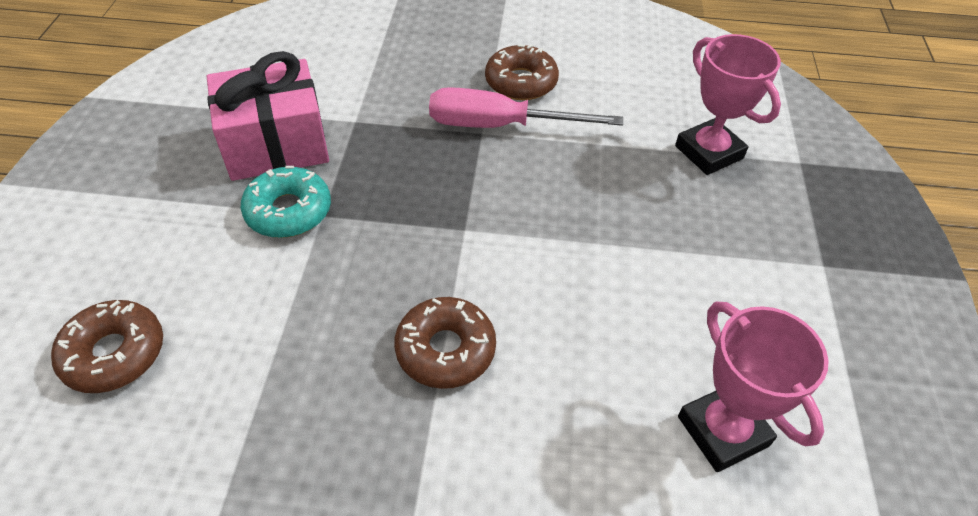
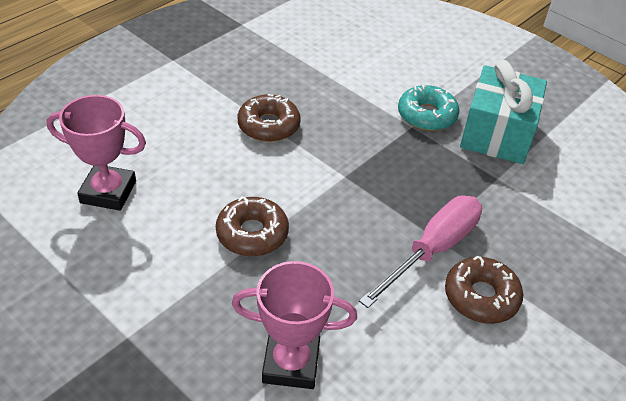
camera: 125 degrees right, 5 degrees down
brown donut [51,300,163,393] -> brown donut moved to [216,196,289,256]
pink gift [207,51,329,181] -> turquoise gift [460,60,547,164]

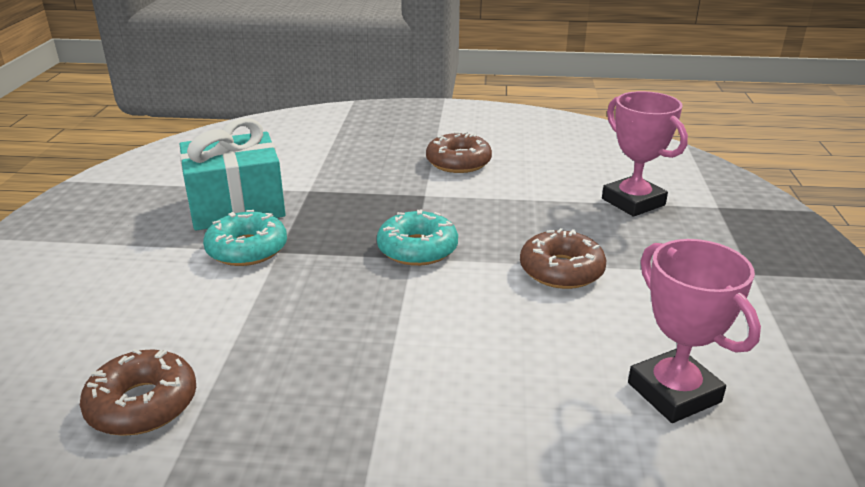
camera: 125 degrees left, 15 degrees down
brown donut [237,94,301,142] -> brown donut moved to [80,349,196,436]
pink screwdriver [359,196,482,308] -> none
none -> turquoise donut [377,209,458,266]

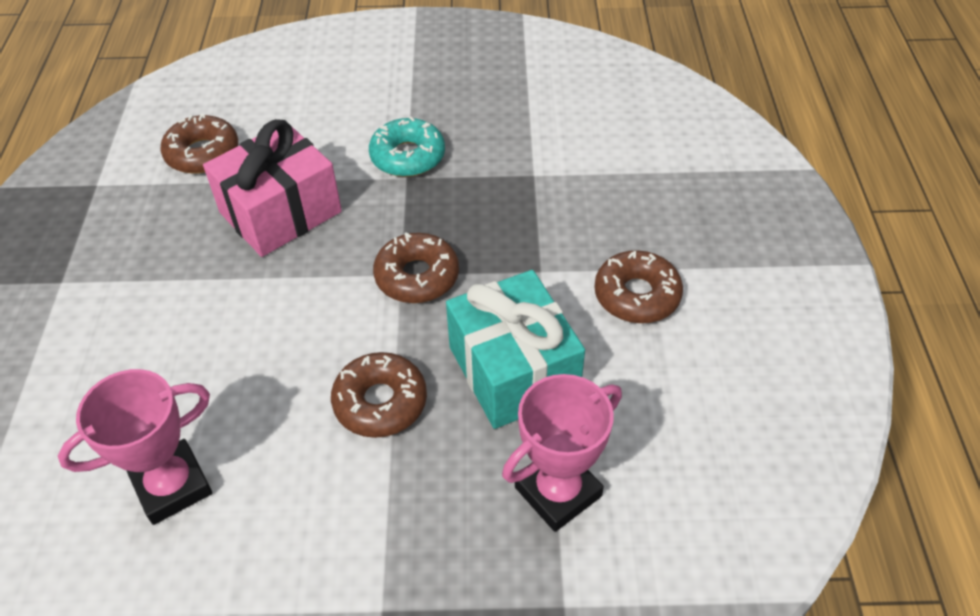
camera: 85 degrees right, 20 degrees up
turquoise gift [180,118,286,230] -> turquoise gift moved to [446,270,585,429]
turquoise donut [377,209,458,266] -> brown donut [373,232,459,303]
none -> pink gift [203,119,342,257]

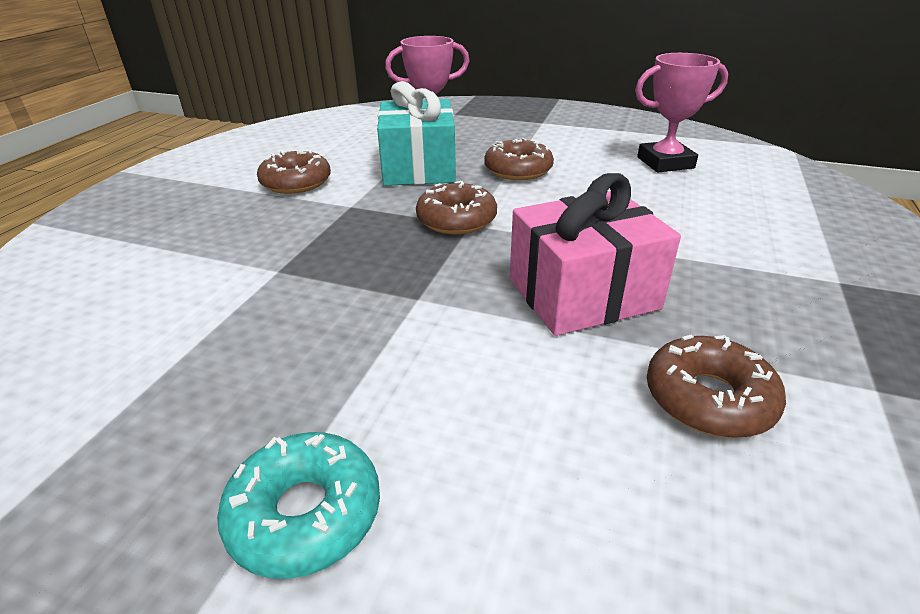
camera: 160 degrees left, 15 degrees down
turquoise donut [369,116,445,177] -> turquoise donut moved to [217,432,380,579]

